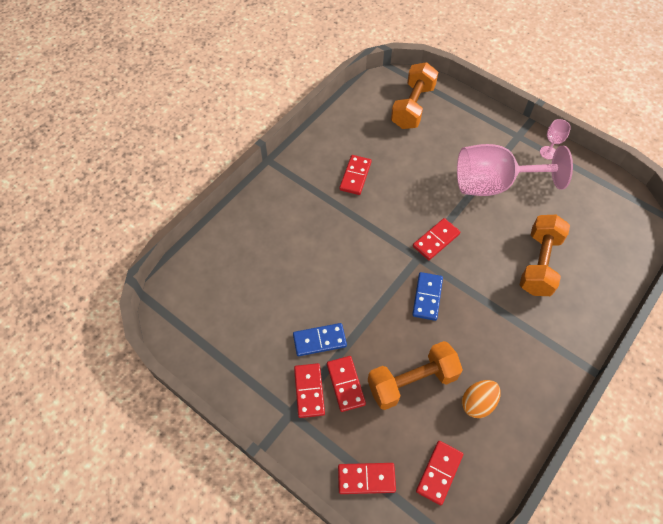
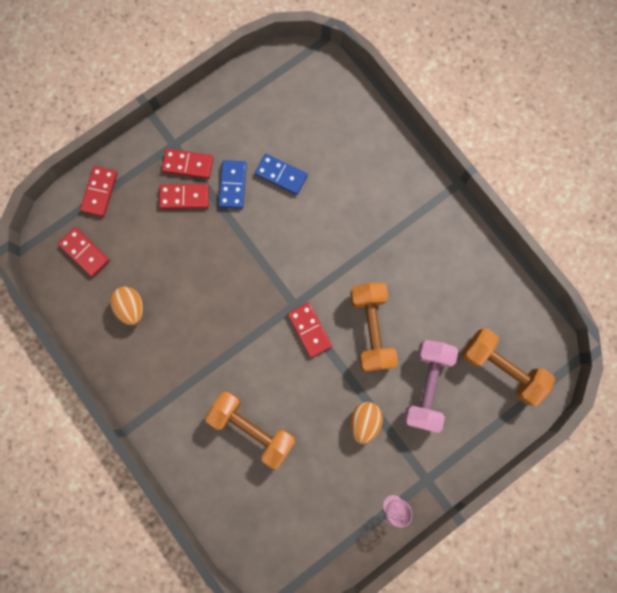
camera: 105 degrees right, 20 degrees up
red domino [339,155,372,195] -> none
orange dumbbell [368,341,463,410] -> orange dumbbell moved to [350,282,398,372]
blue domino [412,272,443,321] -> blue domino moved to [255,154,308,195]
pink goblet [457,144,573,196] -> orange egg [350,402,383,444]
none -> pink dumbbell [403,340,458,433]

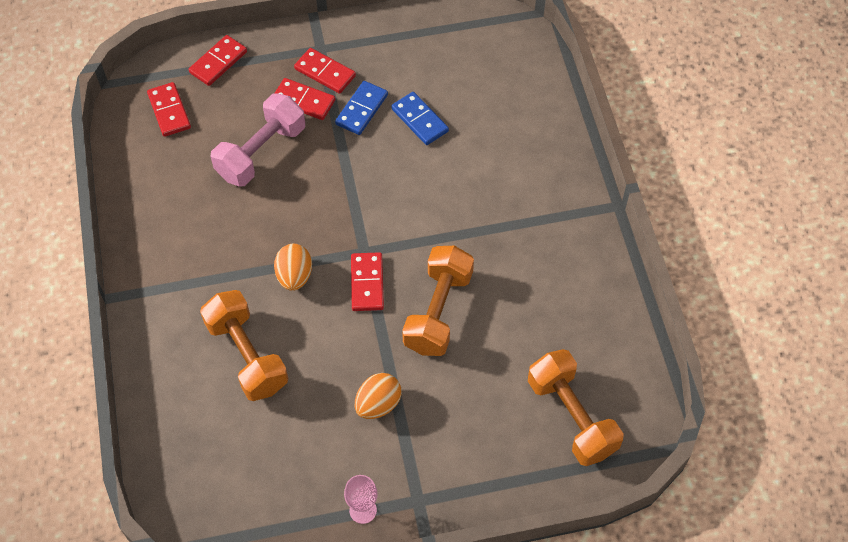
camera: 25 degrees right, 20 degrees down
orange egg [110,287,143,325] -> orange egg moved to [274,244,312,291]
pink dumbbell [403,340,458,433] -> pink dumbbell moved to [211,94,305,186]

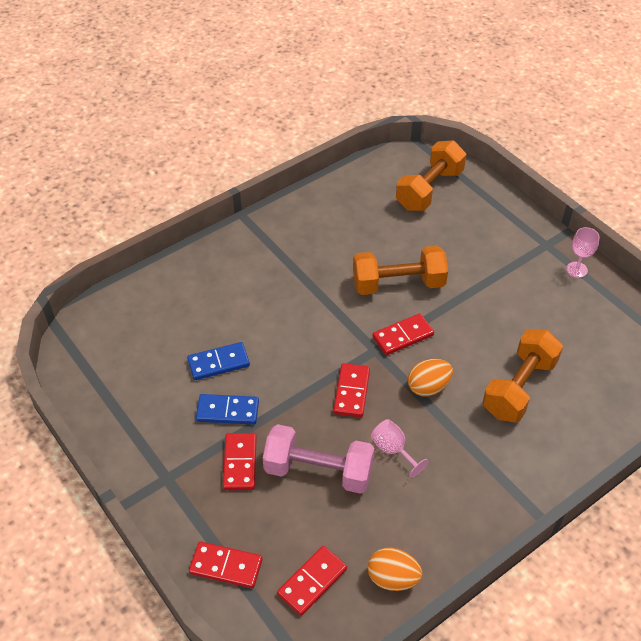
camera: 115 degrees left, 10 degrees down
red domino [294,48,356,94] -> red domino moved to [333,363,370,417]
orange egg [355,373,401,419] -> orange egg moved to [368,548,422,591]
blue domino [391,92,449,145] -> blue domino turned 45 degrees clockwise [187,342,250,380]
none -> pink goblet [371,419,429,478]

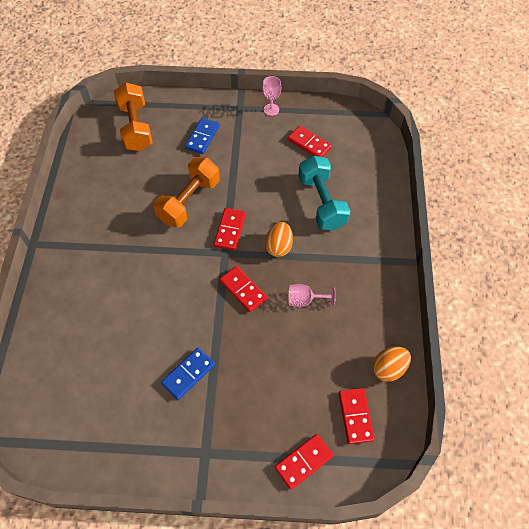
camera: 50 degrees left, 10 degrees up
blue domino [187,342,250,380] -> blue domino moved to [185,117,220,154]
red domino [223,433,257,490] -> red domino moved to [288,126,332,157]
pink dumbbell [263,424,374,494] -> none
orange dumbbell [482,329,563,422] -> turquoise dumbbell [298,155,350,230]

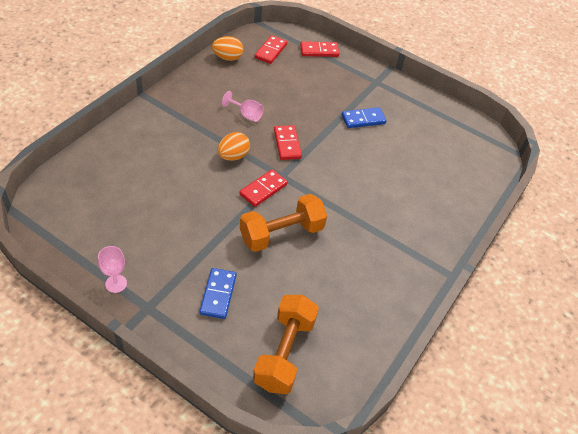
camera: 155 degrees left, 10 degrees down
blue domino [185,117,220,154] -> blue domino turned 45 degrees counterclockwise [199,268,237,319]
red domino [288,126,332,157] -> none
turquoise dumbbell [298,155,350,230] -> none

